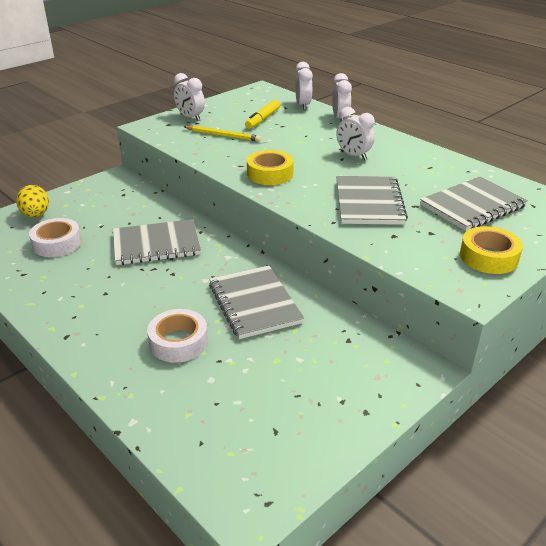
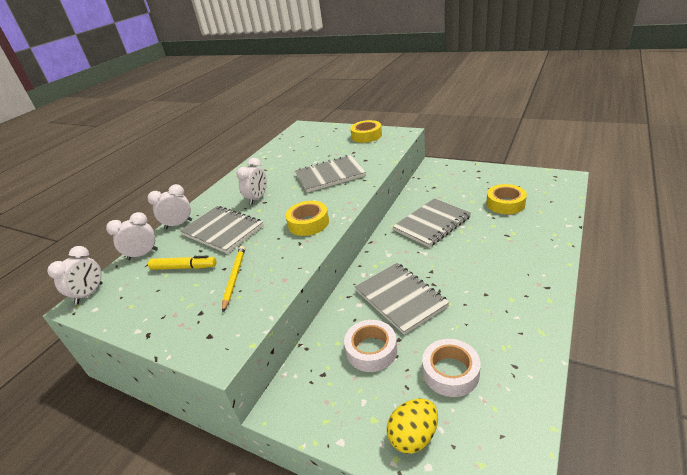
camera: 105 degrees left, 0 degrees up
white tape [147,309,208,363] -> white tape moved to [344,320,397,372]
white clock [174,73,205,121] -> white clock moved to [47,246,103,304]
grey notebook [420,177,528,231] -> grey notebook moved to [180,206,264,254]
none -> yellow tape [486,184,527,214]

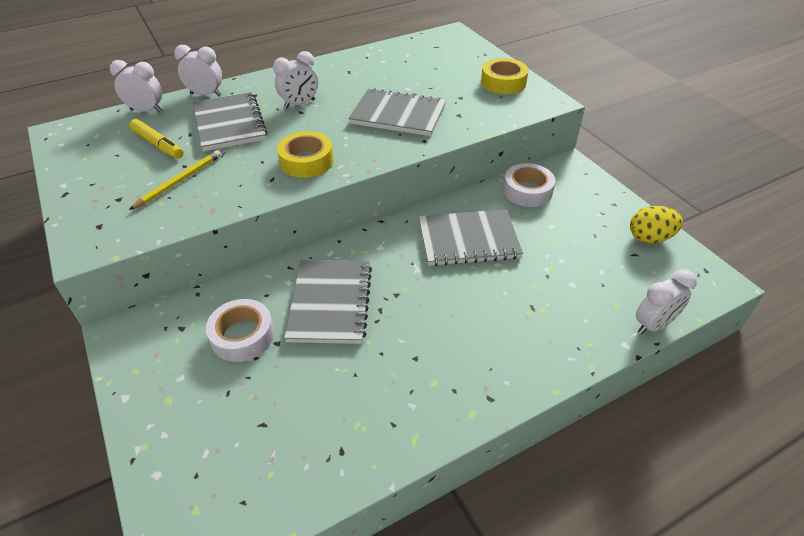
camera: 30 degrees right, 10 degrees up
white clock [47,246,103,304] -> white clock moved to [636,269,697,334]
yellow egg [387,399,438,454] -> yellow egg moved to [630,206,683,243]
white tape [422,339,481,397] -> white tape moved to [503,163,556,207]
yellow tape [486,184,527,214] -> none

